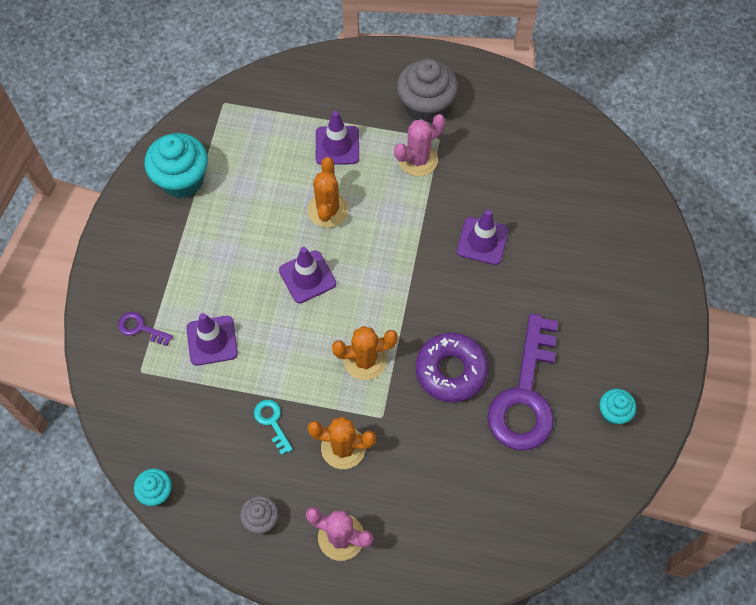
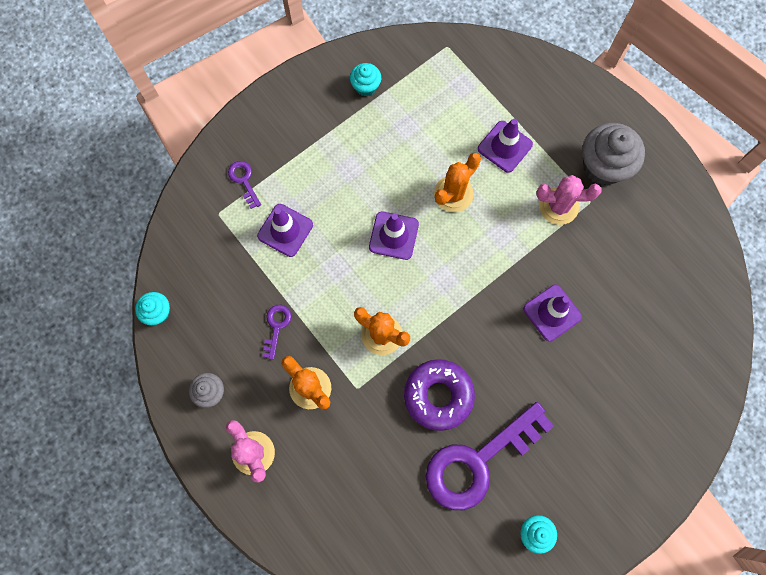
camera: 40 degrees right, 10 degrees up
turquoise cupcake [145,133,208,198] -> turquoise cupcake [350,63,381,96], size x0.53
turquoise key [254,400,293,455] -> purple key [262,305,292,360]

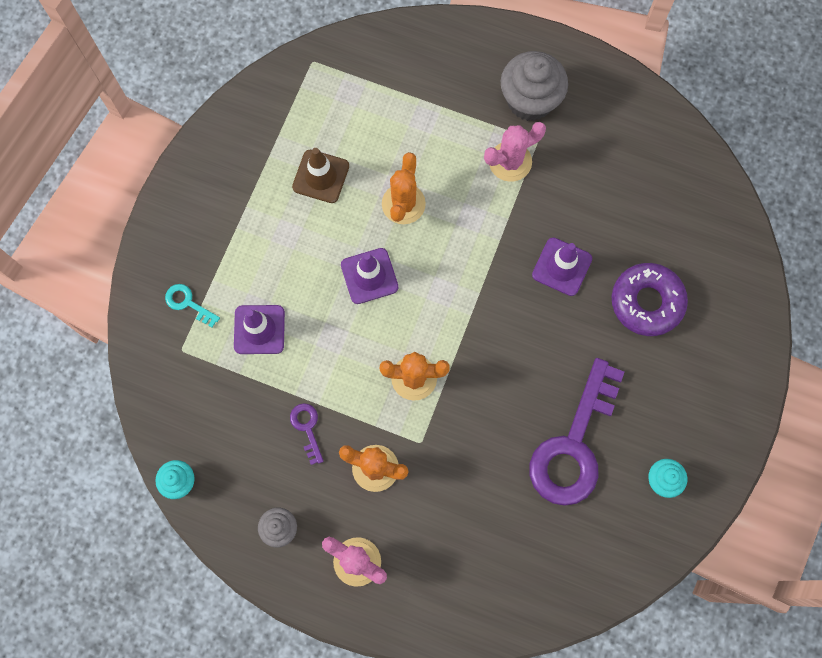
camera: 30 degrees left, 0 degrees up
purple key [228,161,261,209] -> turquoise key [165,284,220,327]
turquoise cupcake [350,63,381,96] -> none
purple donut [404,359,475,431] -> purple donut moved to [612,263,688,336]
purple traffic cone [478,119,533,173] -> none
none -> brown traffic cone [292,148,349,203]

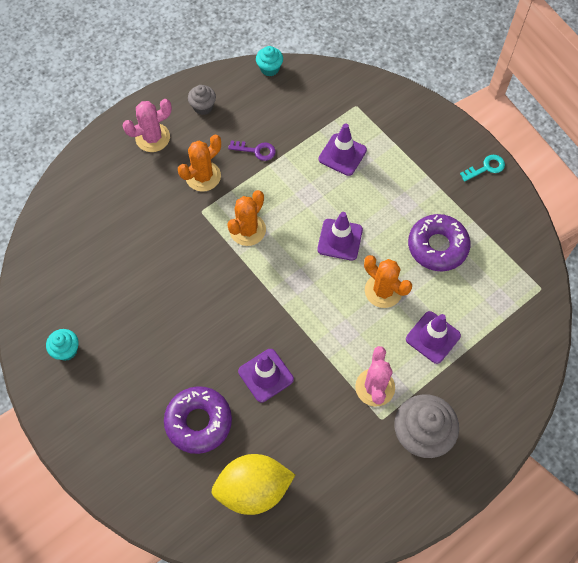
camera: 120 degrees right, 10 degrees down
turquoise key [165,284,220,327] -> turquoise key moved to [460,155,505,182]
brown traffic cone [292,148,349,203] -> purple donut [408,214,470,271]
purple key [529,358,625,506] -> none
none -> yellow lemon [212,454,295,515]
none -> purple traffic cone [406,311,461,364]

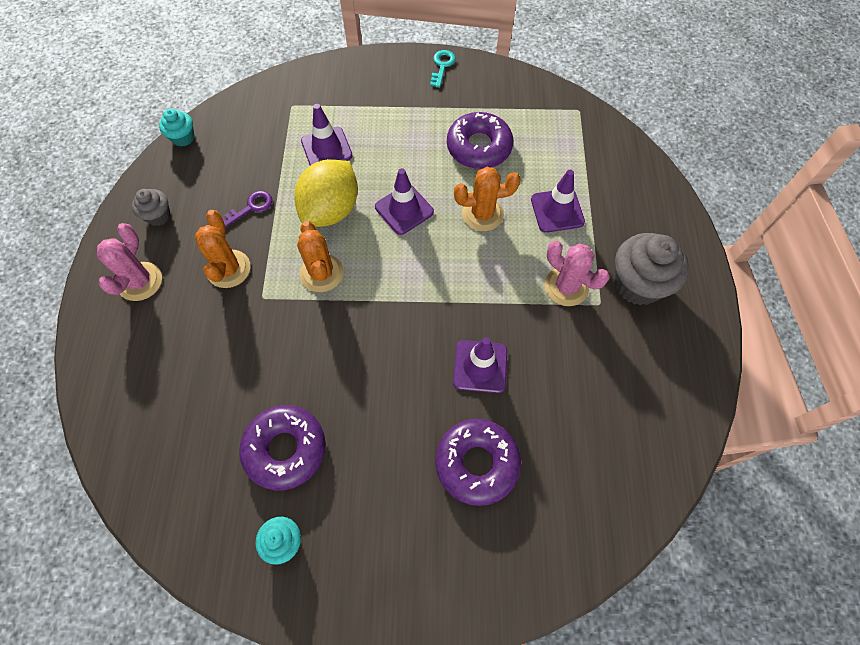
camera: 50 degrees left, 0 degrees up
yellow lemon [212,454,295,515] -> yellow lemon moved to [294,159,358,227]
none -> purple donut [239,405,325,491]

